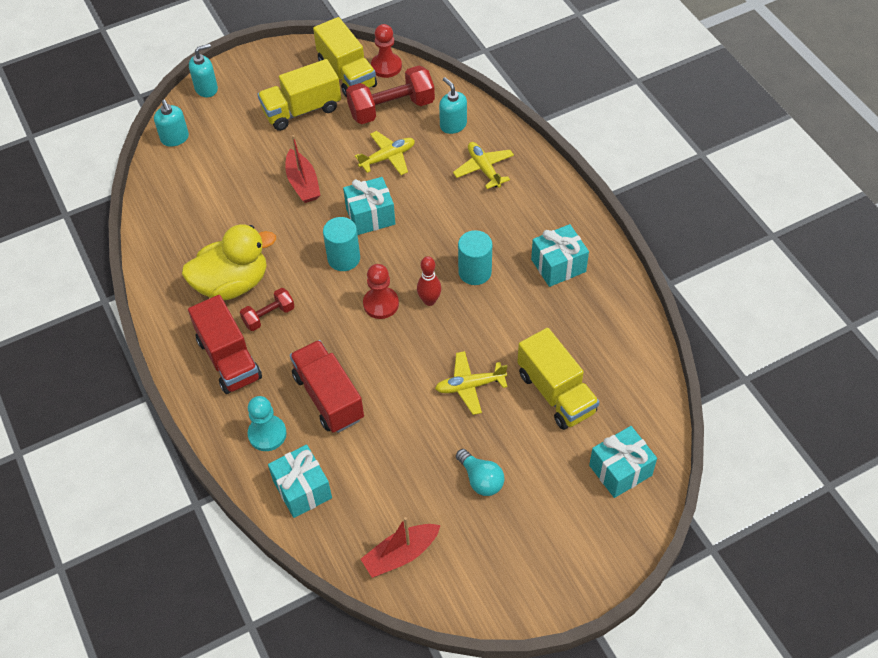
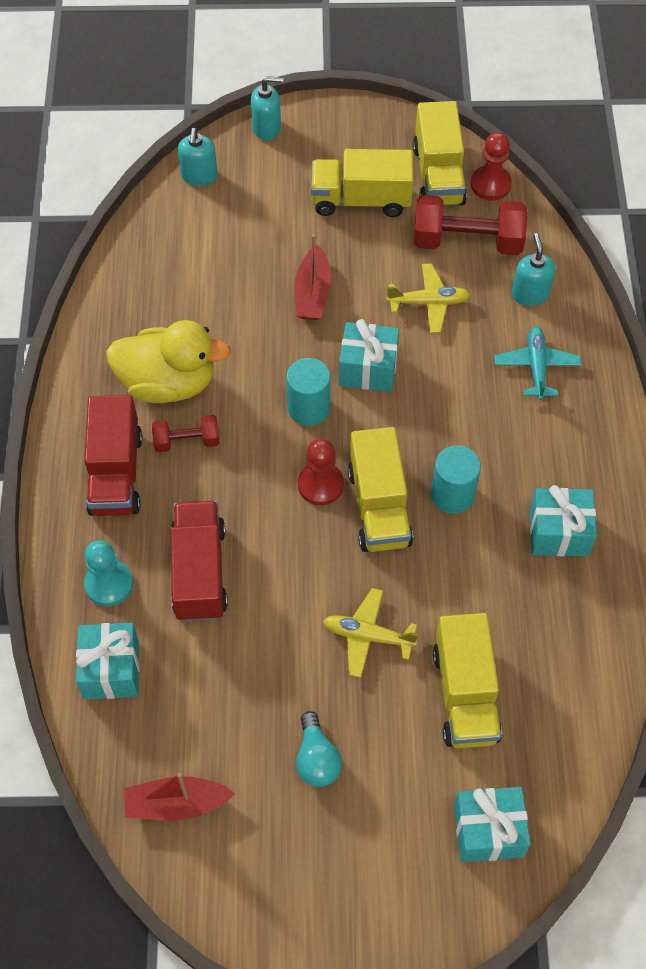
camera: 25 degrees right, 5 degrees up
red bowling pin [417,256,441,306] -> yellow truck [348,427,413,552]
yellow plane [453,142,514,189] -> turquoise plane [494,326,582,400]

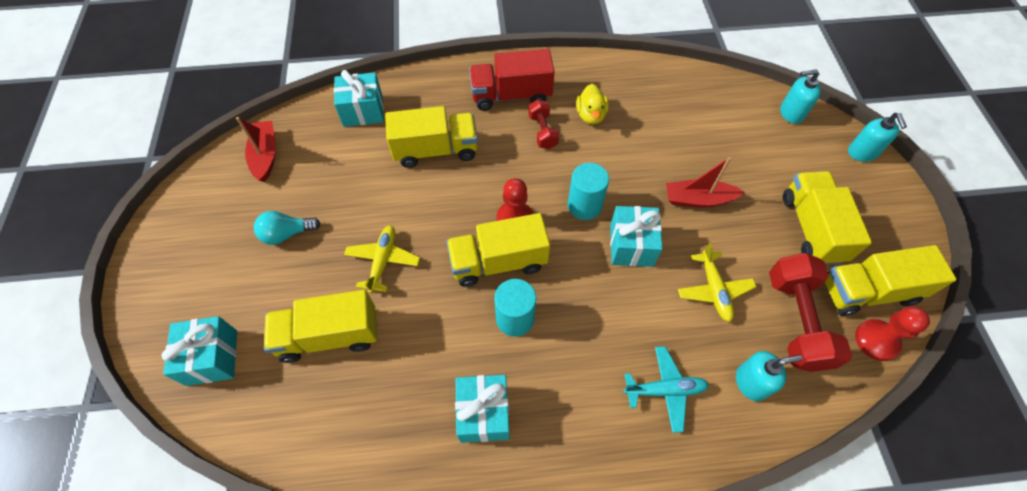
camera: 85 degrees right, 0 degrees up
turquoise pawn [84,540,133,606] -> none
yellow duck [106,320,231,403] -> yellow duck [576,84,609,125], size x0.54
red truck [171,501,228,621] -> yellow truck [385,106,478,168]

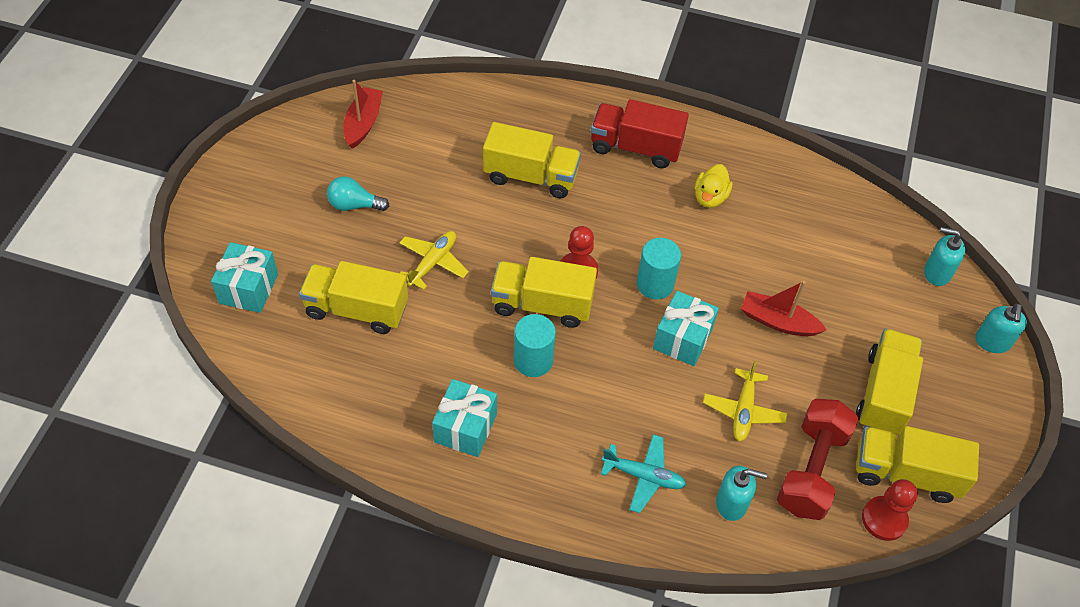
camera: 20 degrees right, 5 degrees down
turquoise gift [334,70,384,127] -> none
red dumbbell [528,99,559,149] -> none

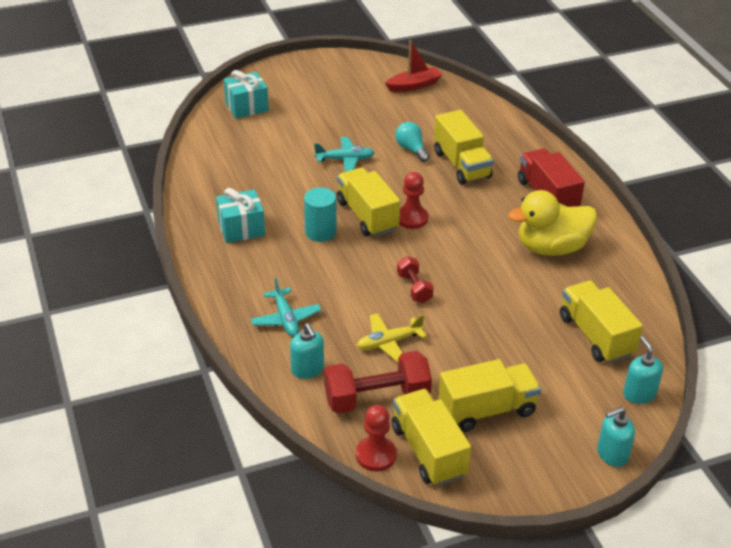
camera: 55 degrees right, 15 degrees down
yellow truck [299,261,408,334] -> yellow truck moved to [560,281,643,363]
turquoise light bulb [327,176,389,211] -> turquoise light bulb moved to [395,122,430,162]
yellow plane [399,231,469,290] -> turquoise plane [314,137,375,172]
turquoise cylinder [637,238,681,299] -> none
turquoise gift [653,291,719,366] -> red dumbbell [397,256,434,303]
yellow duck [695,164,732,208] -> yellow duck [508,190,597,256], size x1.86
red boat [741,281,826,336] -> none

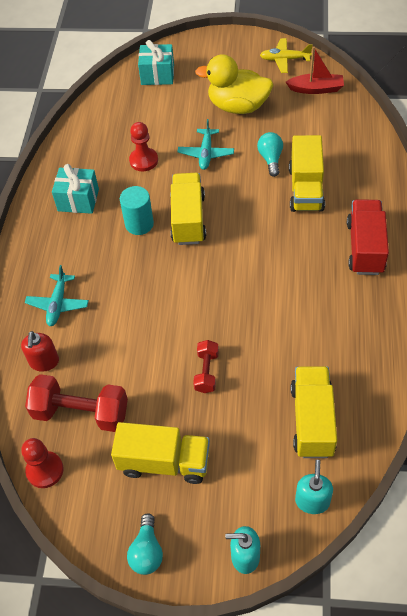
camera: 30 degrees right, 15 degrees up
turquoise soap dispenser [290,323,324,379] -> red soap dispenser [21,331,59,372]
turquoise plane [314,137,375,172] -> turquoise plane turned 75 degrees clockwise [178,119,234,170]
yellow plane [357,313,427,363] -> yellow plane moved to [260,38,313,73]
yellow truck [392,389,471,486] -> none
red dumbbell [397,256,434,303] -> red dumbbell moved to [193,340,219,393]
red pawn [399,172,428,229] -> red pawn moved to [129,122,158,171]
yellow duck [508,190,597,256] -> yellow duck moved to [195,54,273,114]
none -> turquoise light bulb [127,513,163,575]

